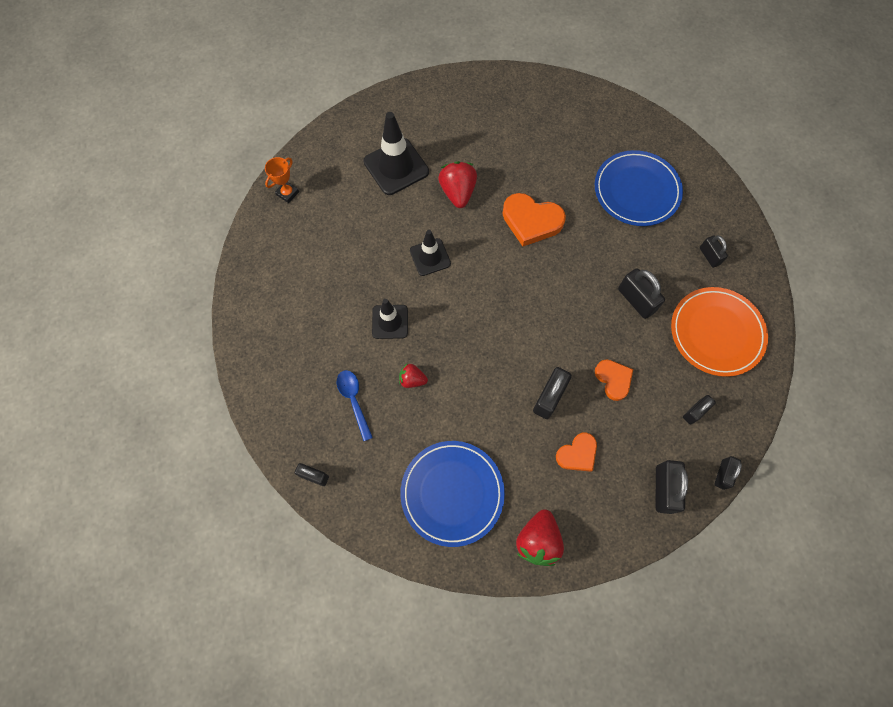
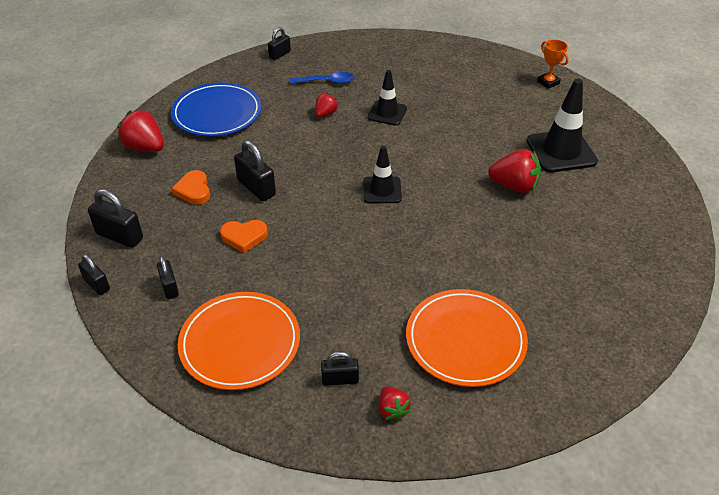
camera: 110 degrees right, 25 degrees down
black traffic cone [410,230,451,276] -> black traffic cone moved to [363,146,402,203]
orange heart [503,193,566,247] -> none
blue plate [595,150,683,226] -> orange plate [406,289,528,387]
black padlock [618,268,665,319] -> none
none -> red strawberry [379,386,411,421]

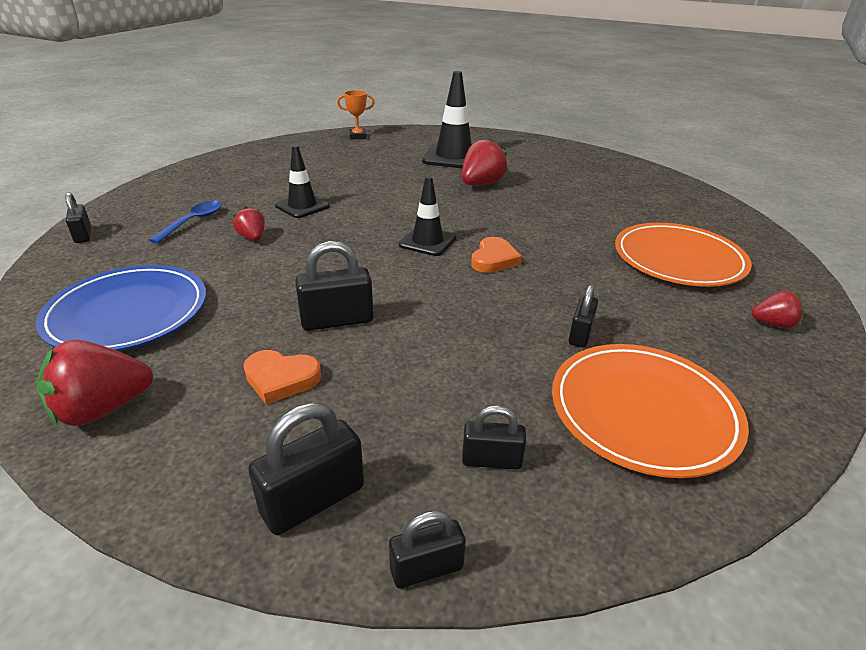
camera: 65 degrees left, 10 degrees down
orange heart [220,220,268,253] -> orange heart moved to [471,237,522,273]
black padlock [321,351,359,386] -> black padlock moved to [569,284,598,348]

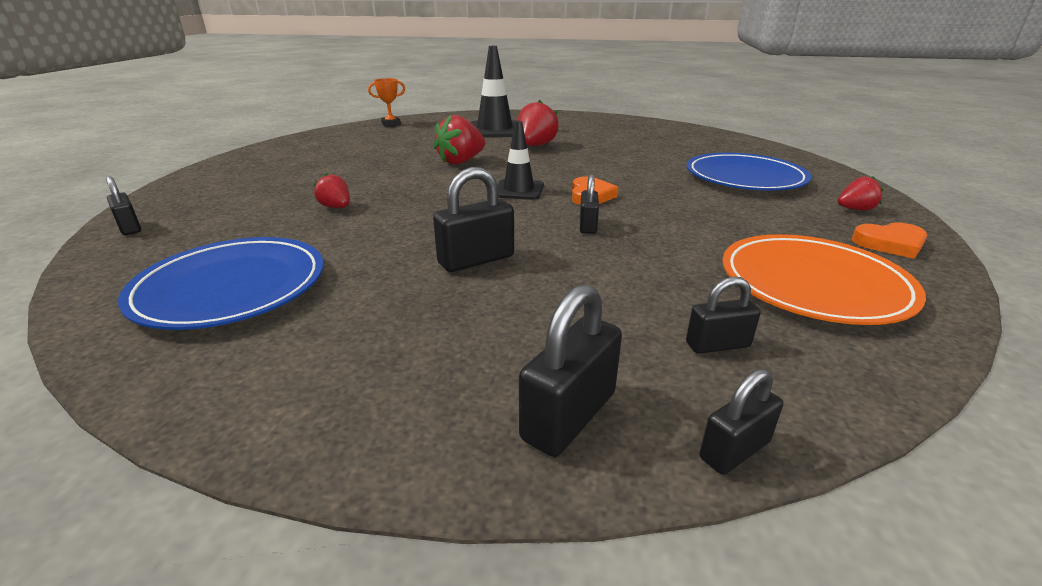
camera: 15 degrees left, 5 degrees down
red strawberry [37,340,153,426] -> red strawberry moved to [433,115,485,164]
blue spoon [149,200,222,244] -> none
orange heart [243,350,321,404] -> orange heart moved to [852,222,927,259]
black traffic cone [275,145,330,218] -> none
black padlock [569,284,598,348] -> black padlock moved to [580,174,599,234]
orange plate [615,223,752,287] -> blue plate [687,153,811,191]

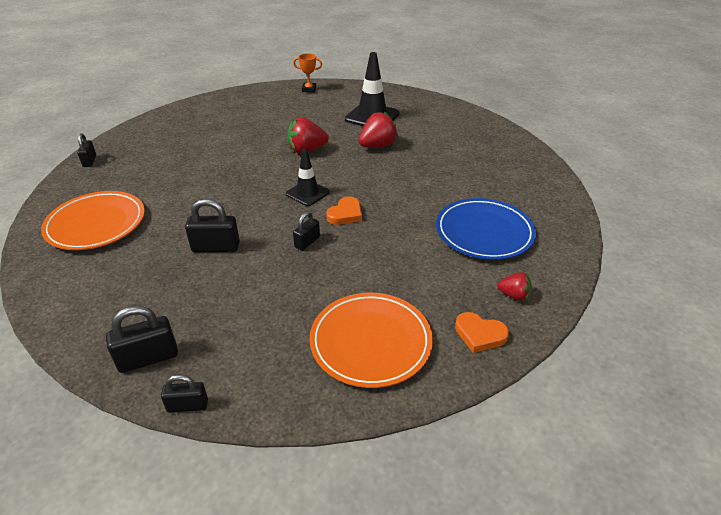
camera: 30 degrees right, 10 degrees up
blue plate [118,237,324,330] -> orange plate [41,191,145,250]
red strawberry [314,173,350,208] -> none
black padlock [686,276,761,354] -> none

